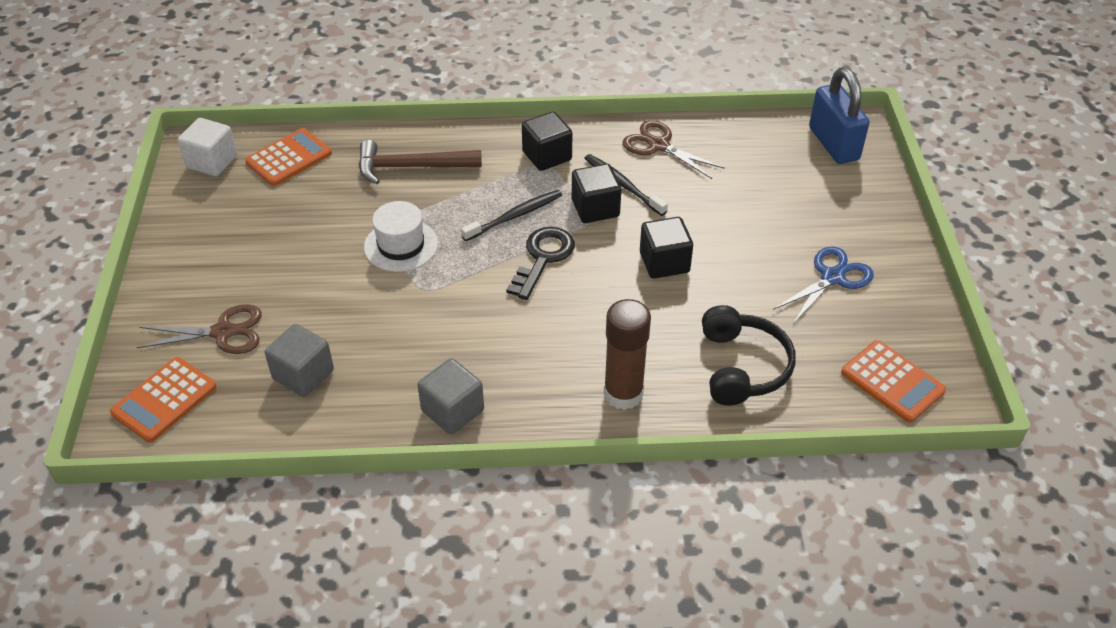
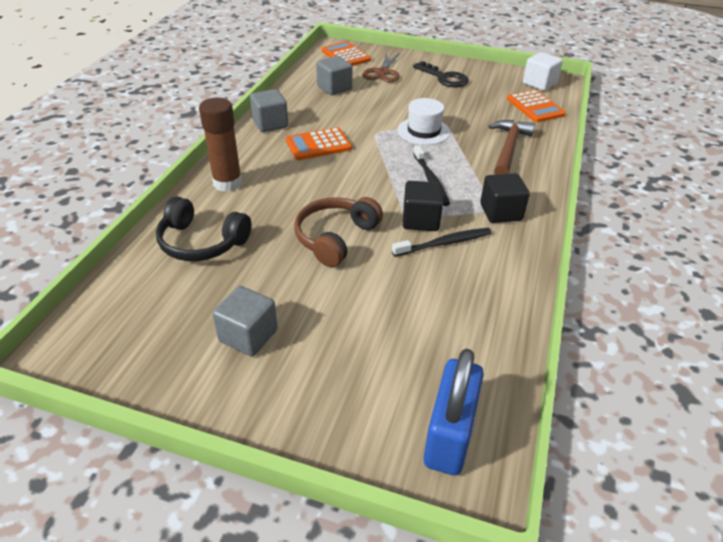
camera: 110 degrees right, 5 degrees down
black key [506,227,575,300] -> black key moved to [413,61,469,87]
brown scissors [622,120,725,179] -> none
black cube [640,217,693,279] -> brown headphones [294,197,383,267]
blue scissors [773,246,874,324] -> grey cube [212,286,278,356]
blue padlock [809,67,869,164] -> blue padlock turned 75 degrees counterclockwise [424,349,484,475]
orange calculator [841,340,946,423] -> orange calculator moved to [286,127,352,160]

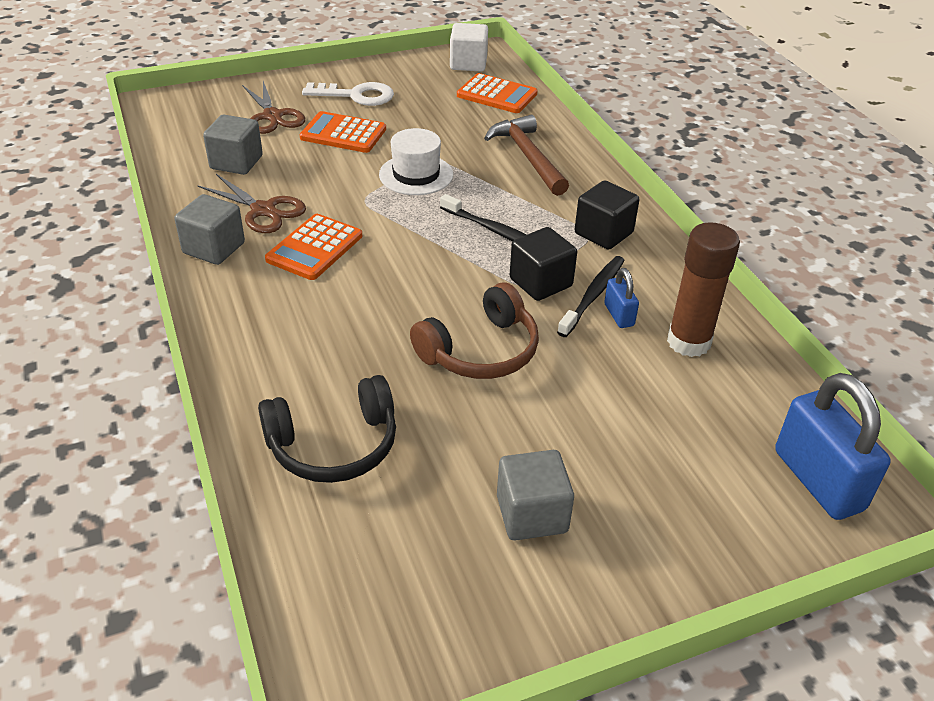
camera: 40 degrees left, 0 degrees up
brown glue stick [199,98,242,192] -> brown glue stick moved to [667,222,740,357]
brown headphones [294,197,383,267] -> brown headphones turned 120 degrees counterclockwise [410,282,539,379]
orange calculator [322,41,371,66] -> orange calculator moved to [300,111,386,153]
black key [413,61,469,87] -> white key [302,82,394,106]
none -> brown scissors [197,174,306,233]
none -> blue padlock [604,268,639,328]

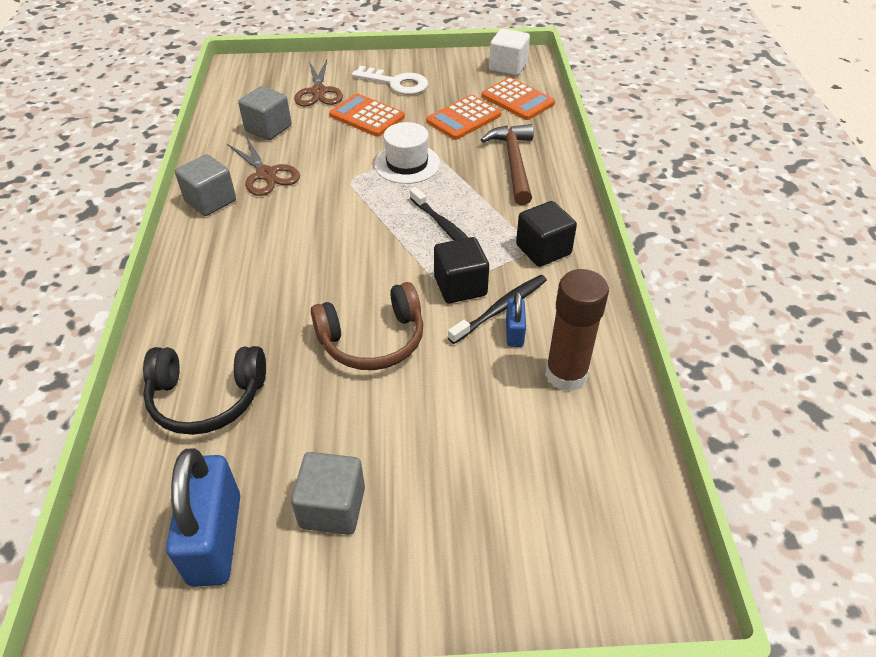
camera: 20 degrees right, 5 degrees up
orange calculator [265,214,362,280] -> orange calculator moved to [426,95,501,140]
blue padlock [775,373,891,520] -> blue padlock moved to [166,448,240,587]

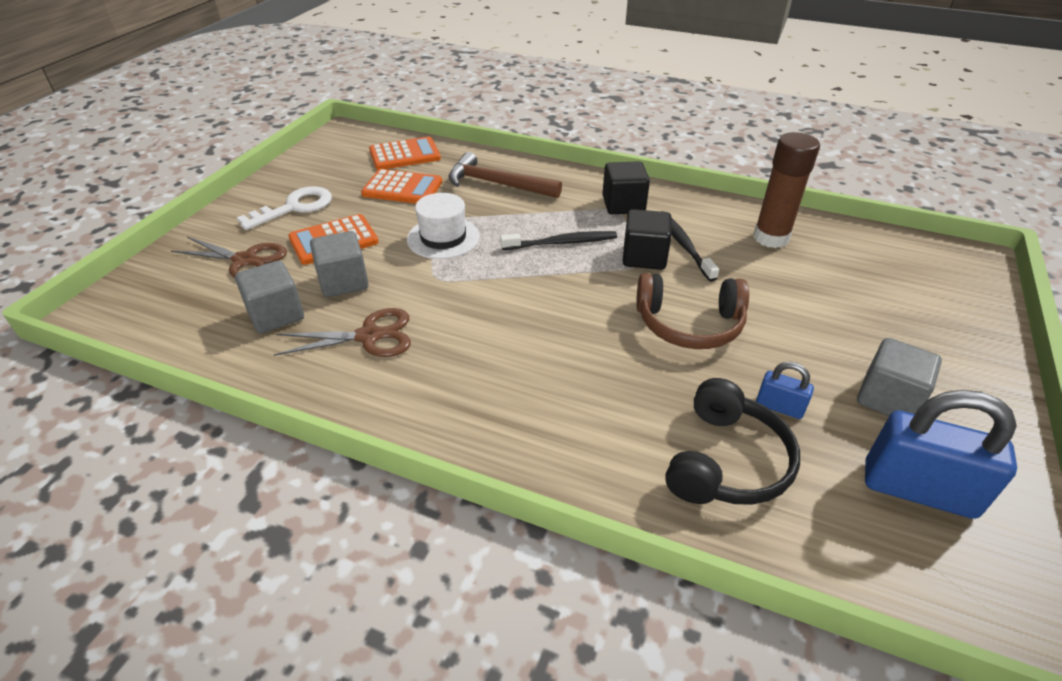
camera: 65 degrees left, 5 degrees down
grey cube [175,154,236,216] -> grey cube moved to [310,231,369,297]
brown headphones [311,282,424,370] -> brown headphones turned 90 degrees clockwise [636,273,749,349]
orange calculator [426,95,501,140] -> orange calculator turned 60 degrees counterclockwise [361,169,442,204]
white cube [489,28,530,76] -> none
blue padlock [506,291,526,347] -> blue padlock moved to [756,362,814,419]

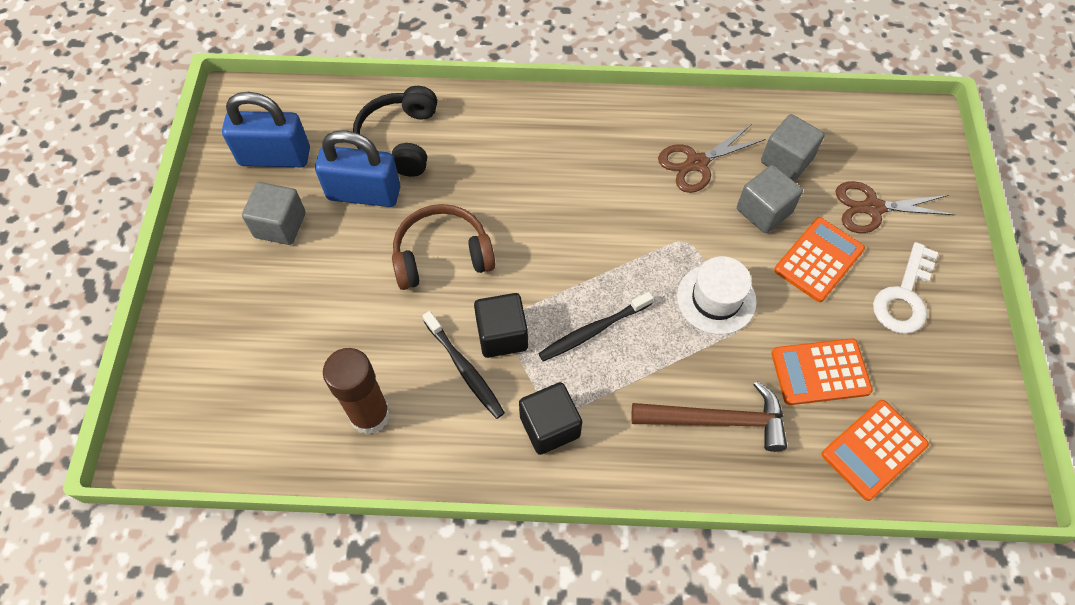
camera: 160 degrees right, 20 degrees up
blue padlock [756,362,814,419] -> blue padlock [315,130,401,207], size x2.04

